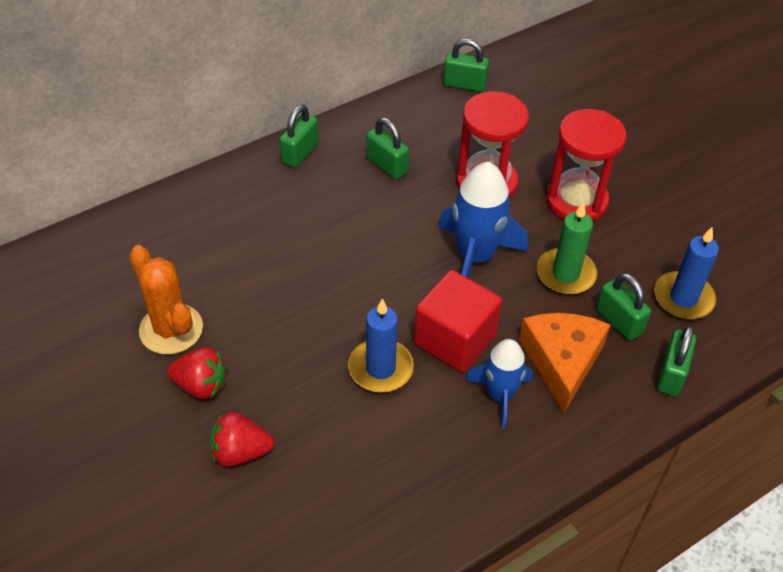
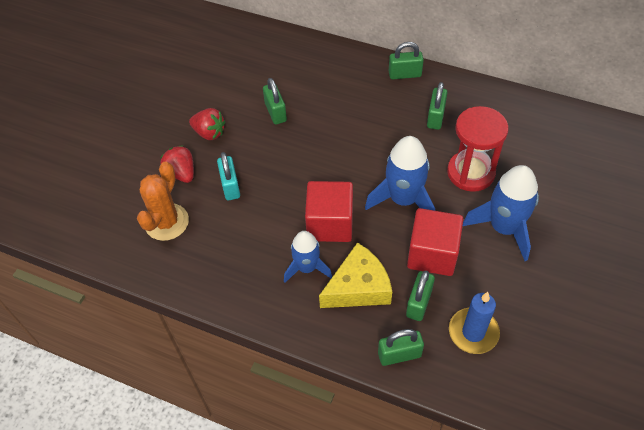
camera: 60 degrees right, 5 degrees up
orange cactus [129,245,203,354] -> orange cactus moved to [137,162,189,241]
red strawberry [167,347,227,399] -> red strawberry turned 45 degrees counterclockwise [189,108,225,140]
blue candle [348,298,414,393] -> none
green padlock [443,39,489,92] -> green padlock moved to [263,78,287,125]
orange cheese [519,313,611,413] -> yellow cheese [319,242,392,308]
green candle [536,202,597,295] -> red cube [407,208,463,276]
red hourglass [546,109,627,221] -> blue rocket [463,165,539,261]
none -> turquoise padlock [217,152,240,200]

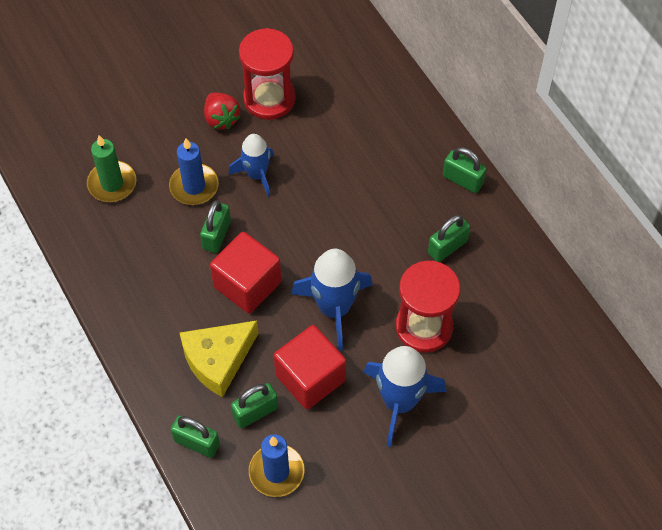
camera: 35 degrees right, 5 degrees up
orange cactus [137,162,189,241] -> green candle [87,135,136,202]
red strawberry [160,145,194,183] -> none
turquoise padlock [217,152,240,200] -> blue candle [169,138,219,205]
green padlock [263,78,287,125] -> green padlock moved to [200,200,231,253]
blue rocket [284,231,332,283] -> blue rocket moved to [228,134,274,197]
yellow cheese [319,242,392,308] -> yellow cheese turned 135 degrees clockwise [180,320,259,397]
none -> red hourglass [239,28,296,120]

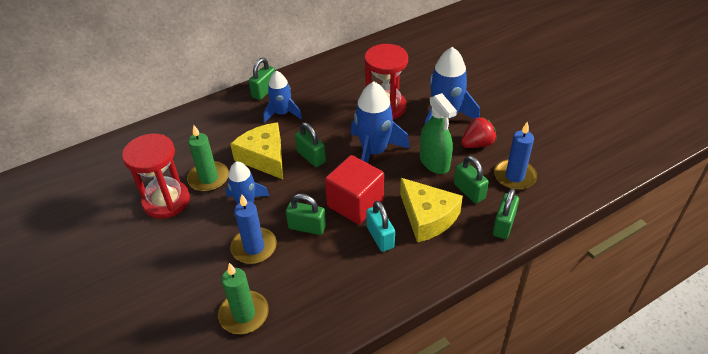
camera: 90 degrees left, 15 degrees down
red strawberry [204,93,240,129] -> red strawberry moved to [461,117,496,148]
red cube [274,325,346,410] -> green spray bottle [420,93,457,174]
green padlock [428,215,470,262] -> green padlock moved to [295,122,326,167]
none -> green candle [187,125,229,192]
none -> yellow cheese [230,122,283,179]
none -> blue rocket [263,71,302,123]
none -> turquoise padlock [366,201,395,252]

